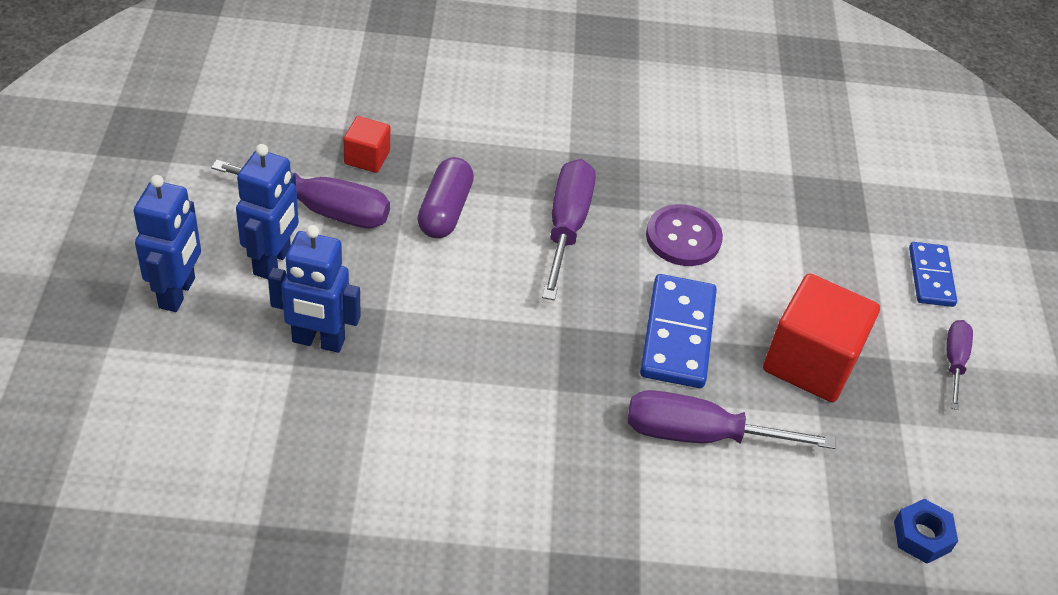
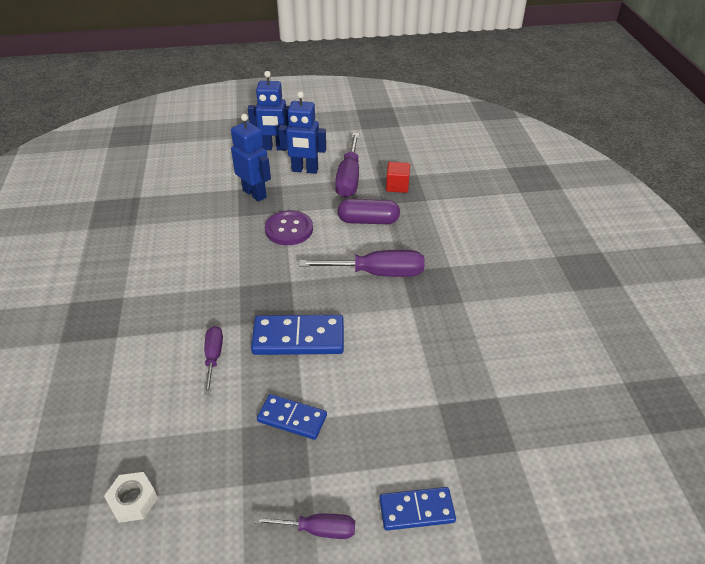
camera: 85 degrees right, 5 degrees down
blue robot [268,225,361,353] -> blue robot turned 135 degrees clockwise [231,114,271,202]
purple screwdriver [628,390,836,449] -> purple screwdriver [204,326,223,395], size x0.58
purple button [646,204,723,266] -> purple button moved to [265,210,313,245]
red cube [763,273,880,402] -> blue domino [257,394,327,440]
blue nut [894,499,958,564] -> white nut [104,472,158,523]

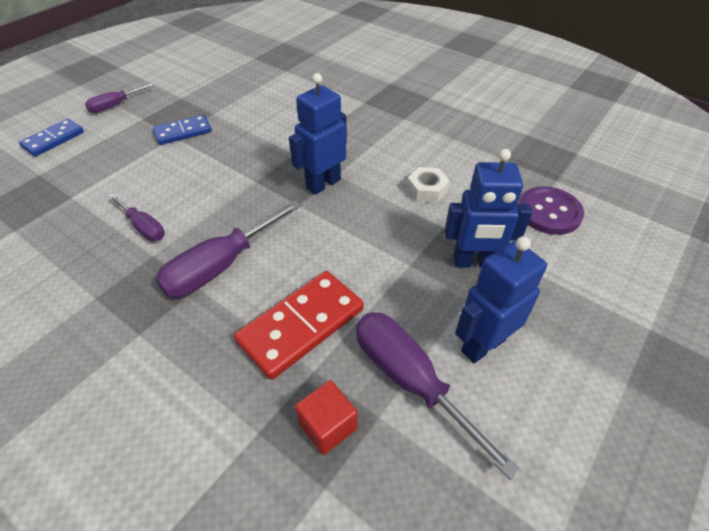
camera: 135 degrees right, 5 degrees up
white nut [104,472,158,523] -> white nut moved to [407,167,450,203]
purple screwdriver [204,326,223,395] -> purple screwdriver moved to [108,194,165,241]
blue robot [248,71,289,151] -> blue robot moved to [289,73,347,195]
blue domino [251,315,344,355] -> none
purple button [265,210,313,245] -> purple button moved to [518,186,584,235]
purple capsule [337,199,400,224] -> red domino [234,271,364,380]

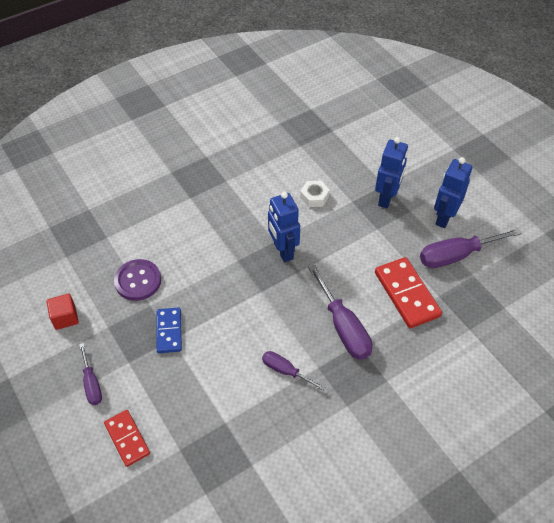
camera: 70 degrees left, 5 degrees up
blue domino [19,119,84,157] -> red domino [104,410,150,467]
purple screwdriver [108,194,165,241] -> purple screwdriver turned 120 degrees counterclockwise [262,351,325,391]
red cube [295,380,357,455] -> red cube moved to [46,294,79,330]
blue robot [455,236,547,363] -> blue robot turned 45 degrees clockwise [434,157,472,228]
purple button [518,186,584,235] -> purple button moved to [114,259,161,301]

